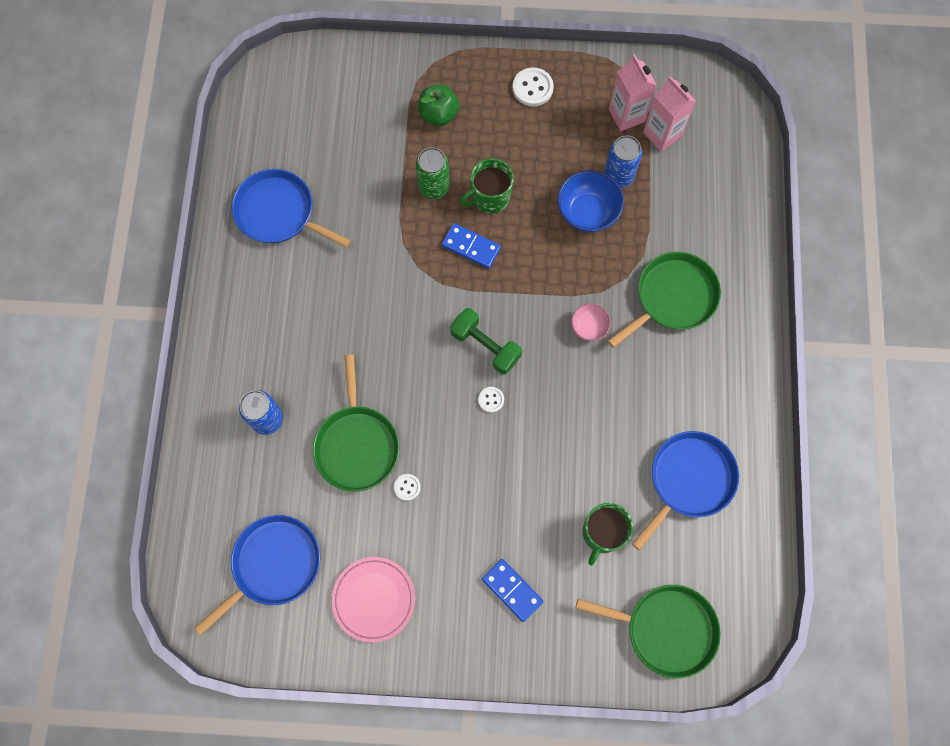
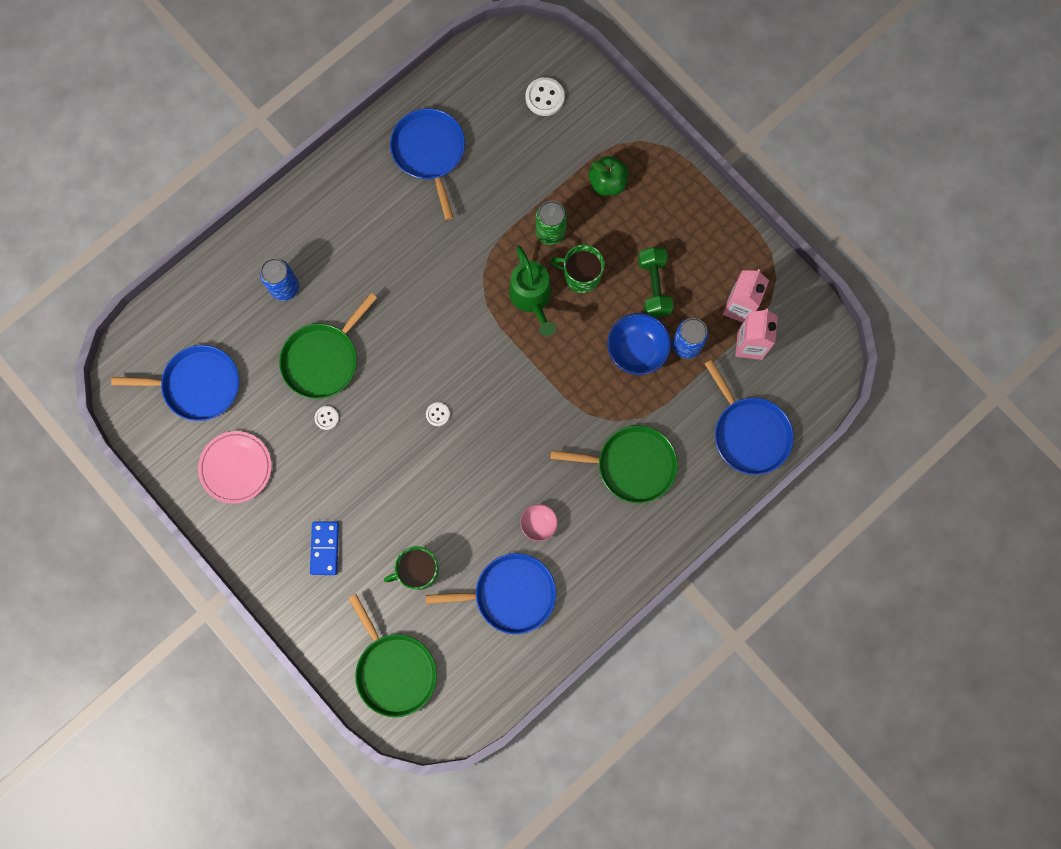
camera: 45 degrees right, 5 degrees up
blue domino [442,223,501,269] -> green watering can [509,246,556,336]
green dumbbell [450,308,522,375] -> green dumbbell moved to [638,247,674,317]
white button [513,67,554,106] -> white button moved to [525,77,565,116]
pink bowl [571,304,611,341] -> pink bowl moved to [520,504,558,542]
none -> blue pan [705,360,794,475]

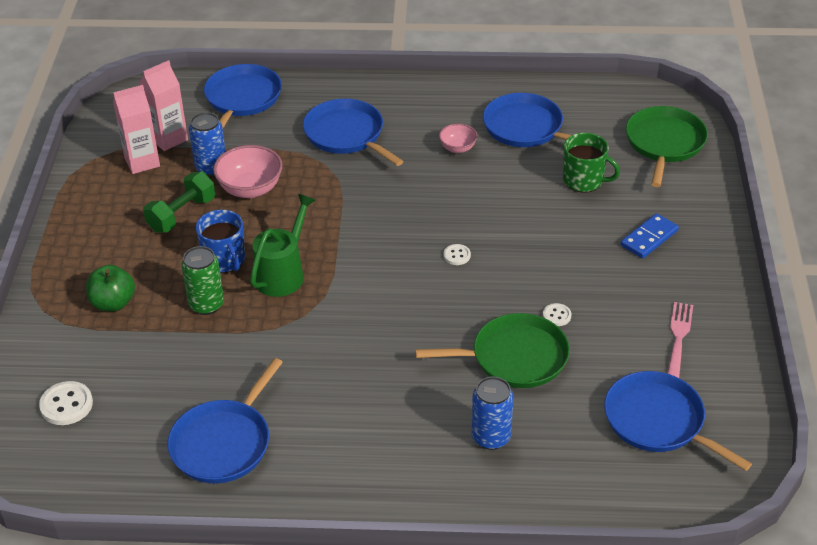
camera: 135 degrees left, 35 degrees down
pink plate [198,431,272,504] -> pink fork [667,302,693,378]
green pan [550,426,678,503] -> blue pan [303,99,404,166]
green mug [551,244,605,293] -> blue mug [196,210,245,273]
blue bowl [607,313,671,375] -> pink bowl [213,145,283,198]

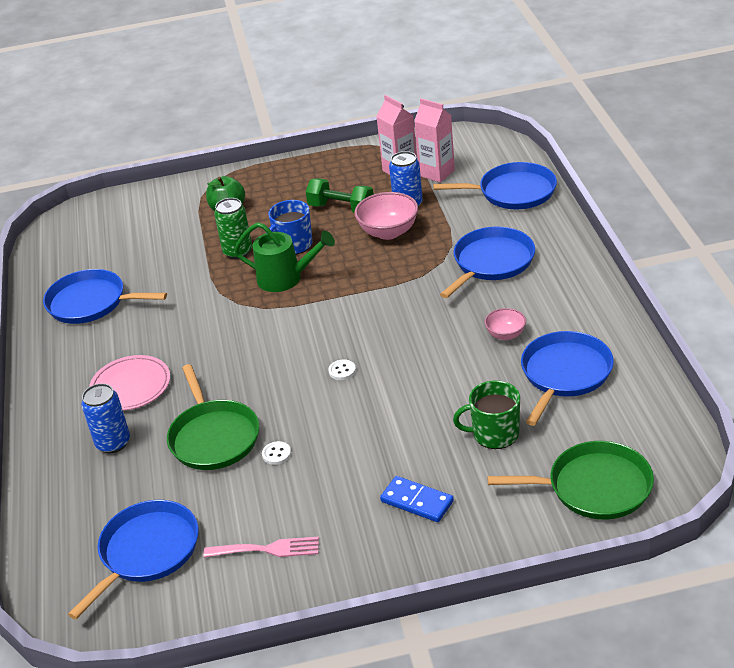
camera: 80 degrees right, 5 degrees down
white button [39,381,93,425] -> none
green mug [563,133,620,192] -> green mug turned 75 degrees clockwise [453,380,520,449]
none -> pink plate [89,355,170,411]

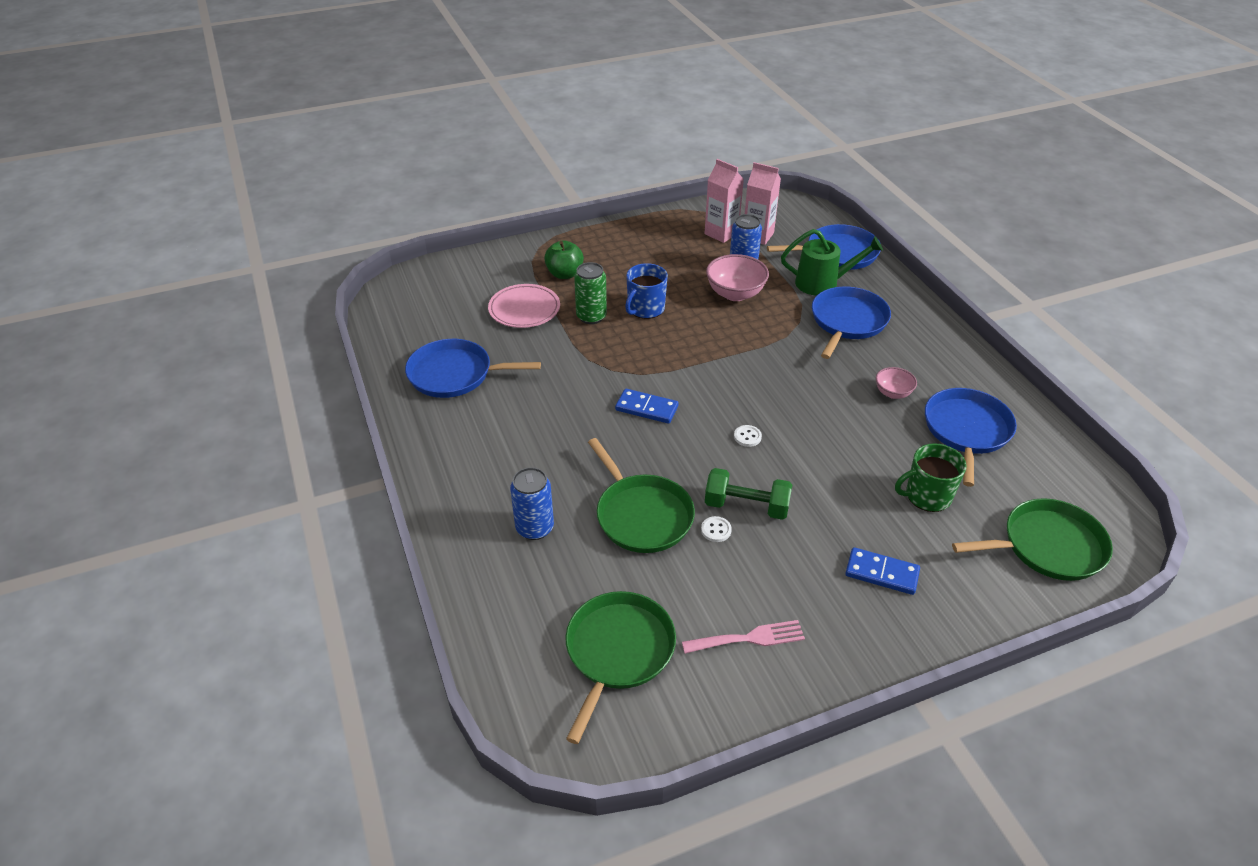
camera: 15 degrees left, 5 degrees up
blue pan [68,500,199,619] -> green pan [566,591,676,744]
pink plate [89,355,170,411] -> pink plate moved to [488,284,560,328]
green watering can [234,222,335,292] -> green watering can moved to [781,229,883,296]
green dumbbell [306,178,374,213] -> green dumbbell moved to [705,468,792,520]
none -> blue domino [615,389,679,424]

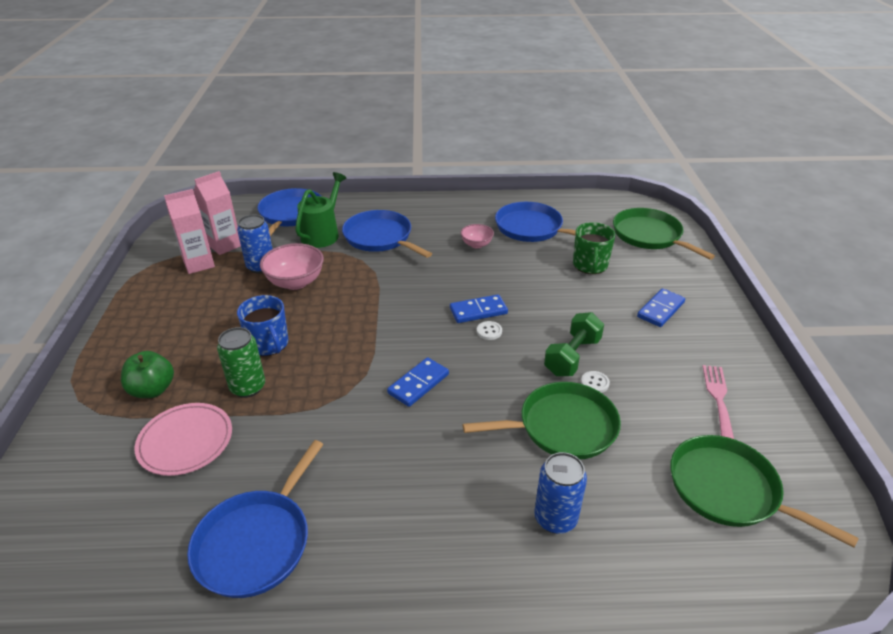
camera: 70 degrees left, 5 degrees down
green pan [952,498,1113,581] -> green pan turned 45 degrees counterclockwise [613,208,715,260]
none -> blue domino [450,295,508,323]

